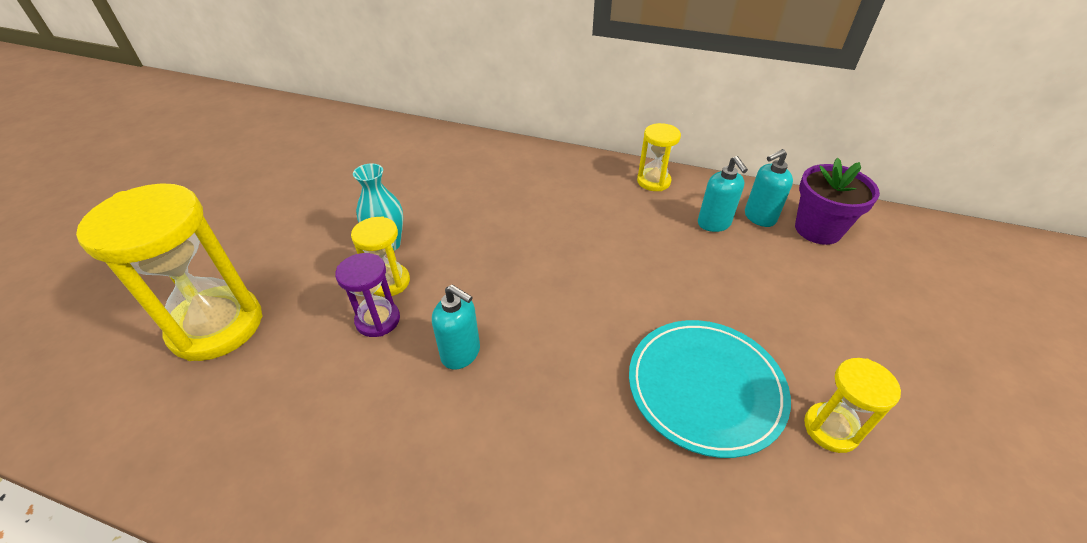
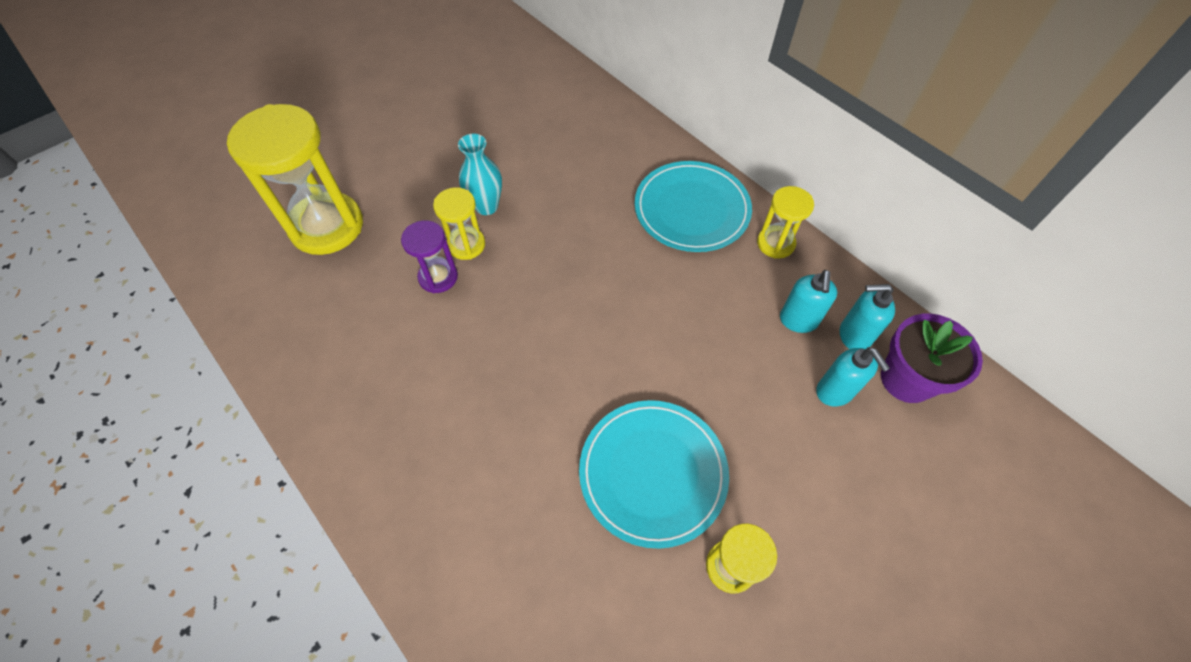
camera: 30 degrees right, 15 degrees up
turquoise soap dispenser [432,285,480,370] -> turquoise soap dispenser moved to [816,347,890,406]
none -> turquoise plate [635,161,752,252]

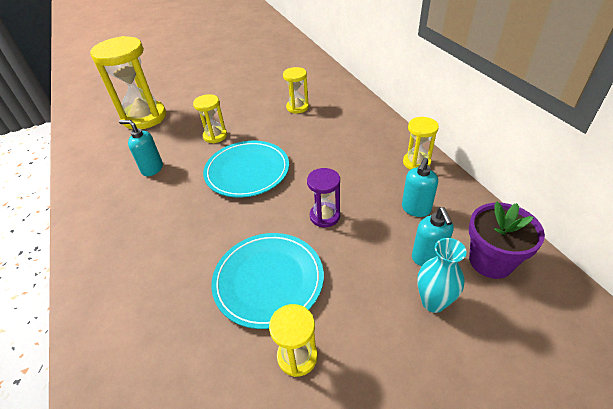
camera: 20 degrees right, 15 degrees down
purple hourglass [401,220,458,293] -> purple hourglass moved to [307,168,340,227]
turquoise vase [458,134,502,215] -> turquoise vase moved to [417,238,467,313]
turquoise plate [635,161,752,252] -> turquoise plate moved to [203,141,289,198]
turquoise soap dispenser [840,284,895,349] -> turquoise soap dispenser moved to [119,120,163,176]
none -> yellow hourglass [283,67,309,114]

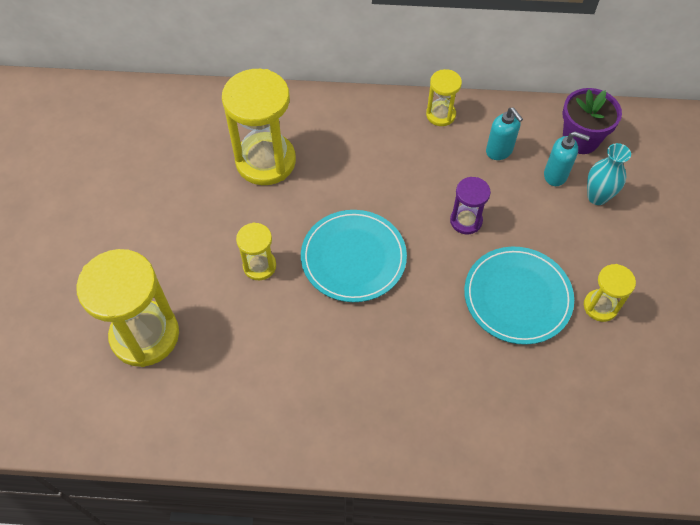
camera: 65 degrees left, 15 degrees up
turquoise soap dispenser [119,120,163,176] -> none
yellow hourglass [283,67,309,114] -> yellow hourglass [222,69,296,185], size x1.95

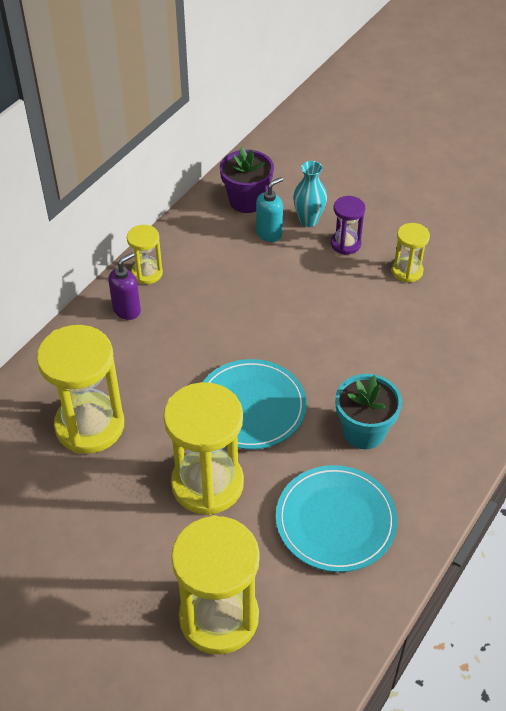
camera: 60 degrees left, 10 degrees down
yellow hourglass [236,222,276,280] -> yellow hourglass [163,382,244,515], size x1.95
purple hourglass [450,177,491,234] -> purple hourglass moved to [331,196,365,254]
turquoise plate [464,247,574,345] -> turquoise plate moved to [276,465,397,572]
turquoise soap dispenser [486,107,523,160] -> none
none -> purple soap dispenser [108,252,141,320]
none -> turquoise flower pot [335,374,402,449]

